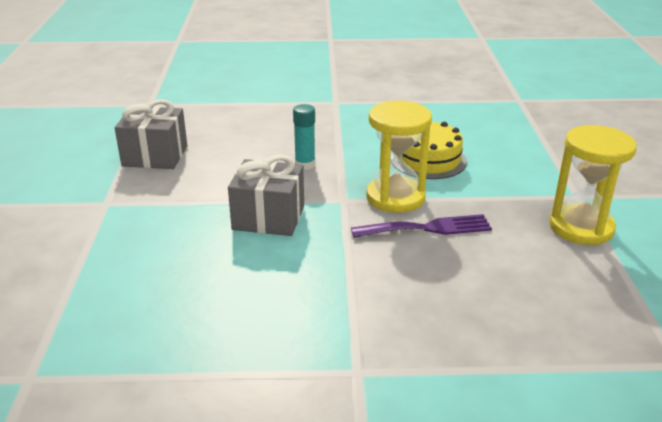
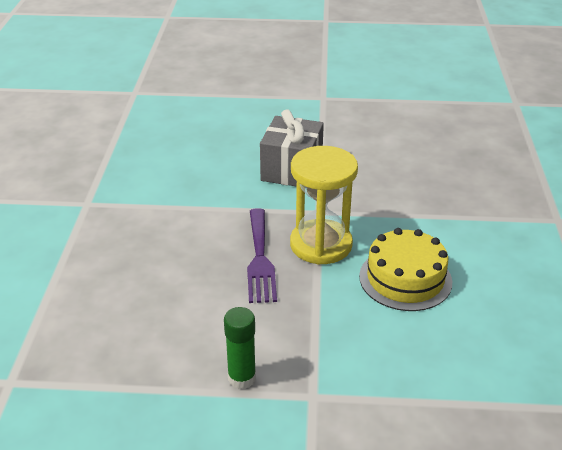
camera: 95 degrees right, 5 degrees up
grey gift [115,99,187,169] -> none
turquoise glue stick [293,104,315,170] -> none
yellow hourglass [549,125,637,245] -> green glue stick [224,307,256,389]

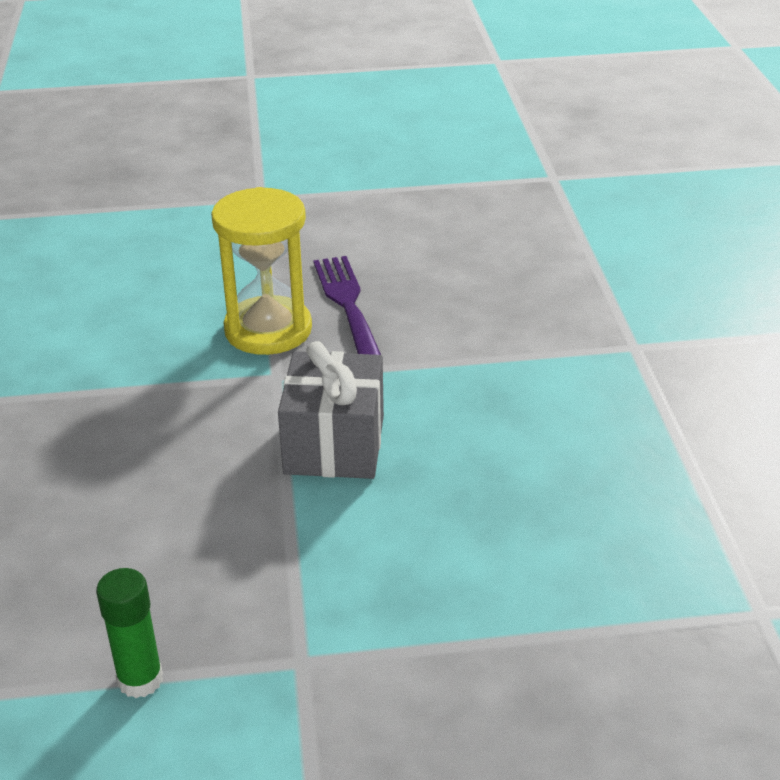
camera: 170 degrees right, 0 degrees up
green glue stick [224,307,256,389] -> green glue stick moved to [96,568,163,698]
yellow cake [359,228,452,311] -> none

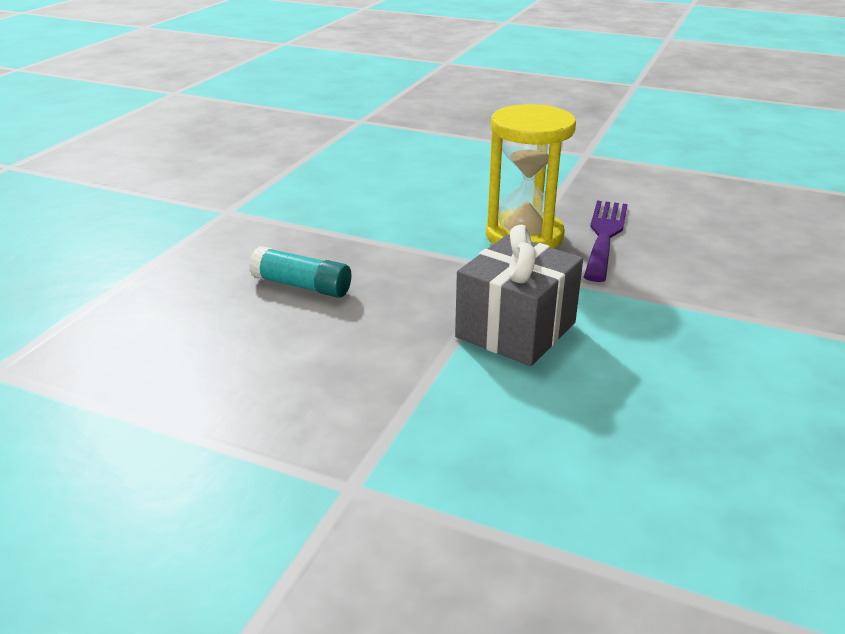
camera: 30 degrees right, 5 degrees down
green glue stick [96,568,163,698] -> none
none -> turquoise glue stick [249,247,352,298]

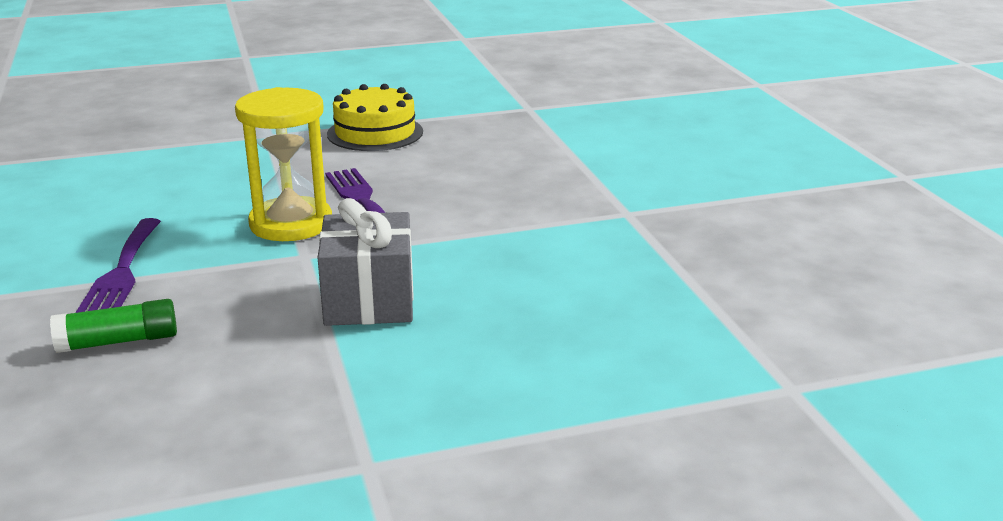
camera: 40 degrees left, 5 degrees down
turquoise glue stick [249,247,352,298] -> green glue stick [50,299,177,353]
none -> purple fork [75,218,161,313]
none -> yellow cake [327,84,423,151]

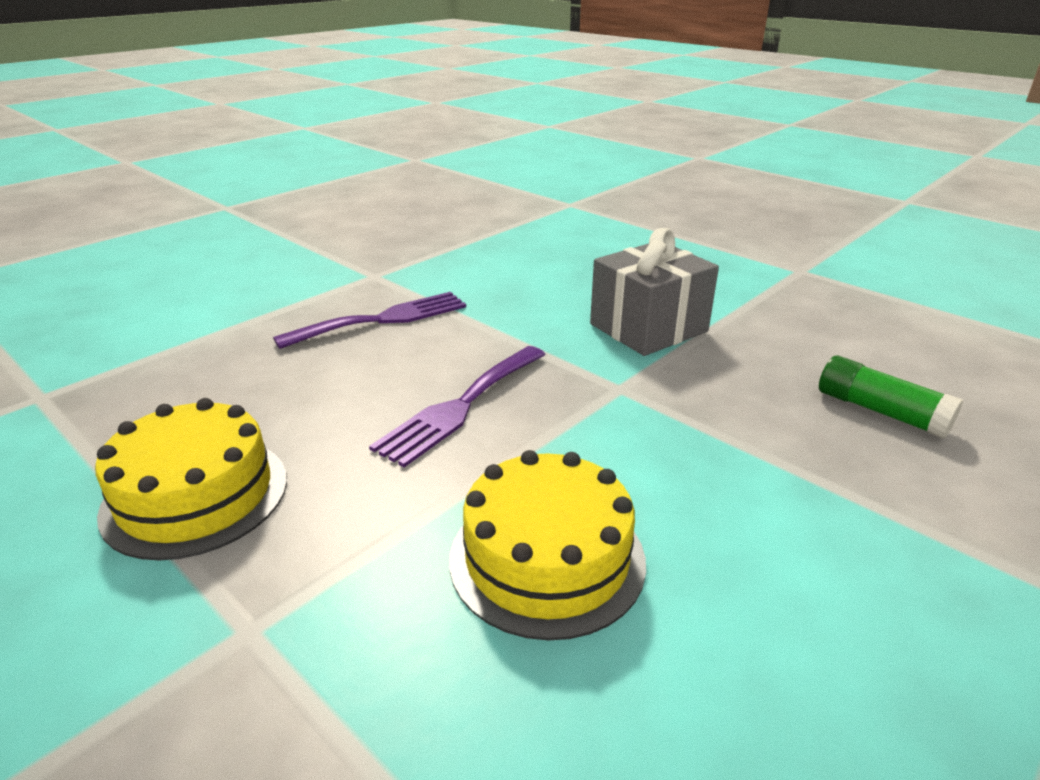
camera: 120 degrees left, 5 degrees up
purple fork [75,218,161,313] -> purple fork moved to [273,292,466,349]
yellow hourglass [235,87,332,241] -> none
none -> yellow cake [449,450,646,641]

